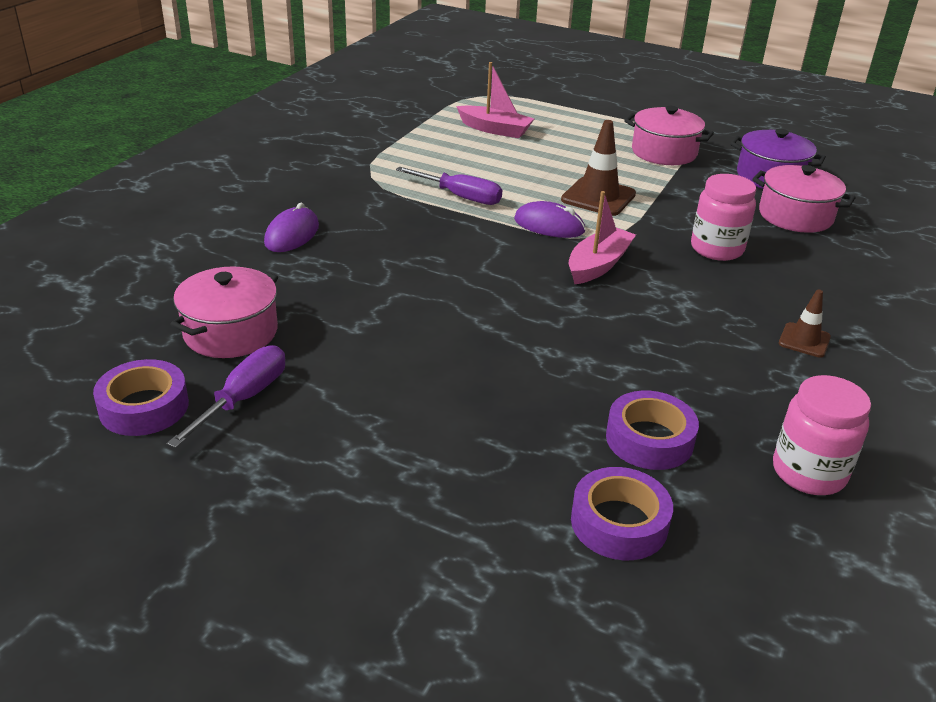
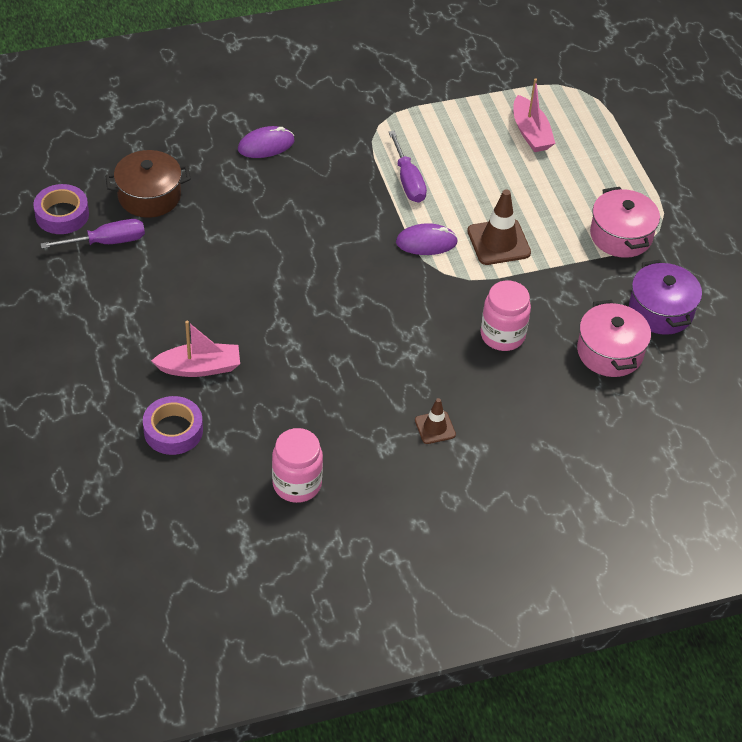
camera: 45 degrees right, 15 degrees up
pink pot [170,266,278,358] -> brown pot [105,150,191,218]
purple mouse [514,201,585,238] -> purple mouse turned 75 degrees counterclockwise [396,223,458,255]
pink boat [568,191,636,284] -> pink boat moved to [151,321,240,377]
purple tape [606,391,699,470] -> none

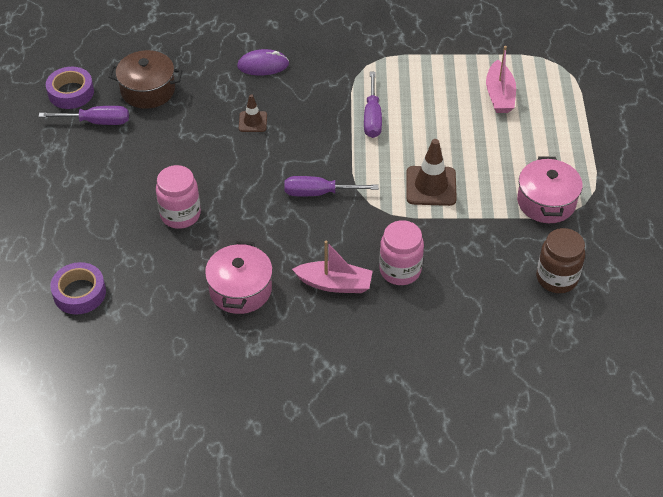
camera: 20 degrees right, 0 degrees up
pink boat [151,321,240,377] -> pink boat moved to [292,241,373,293]
pink jar [272,428,323,503] -> pink jar moved to [156,165,201,229]
purple mouse [396,223,458,255] -> none
brown traffic cone [415,398,456,444] -> brown traffic cone moved to [239,94,267,132]
pink pot [577,300,651,377] -> pink pot moved to [205,241,273,314]
purple pot [629,260,702,335] -> brown jar [536,228,585,293]
none -> purple screwdriver [284,176,379,196]

